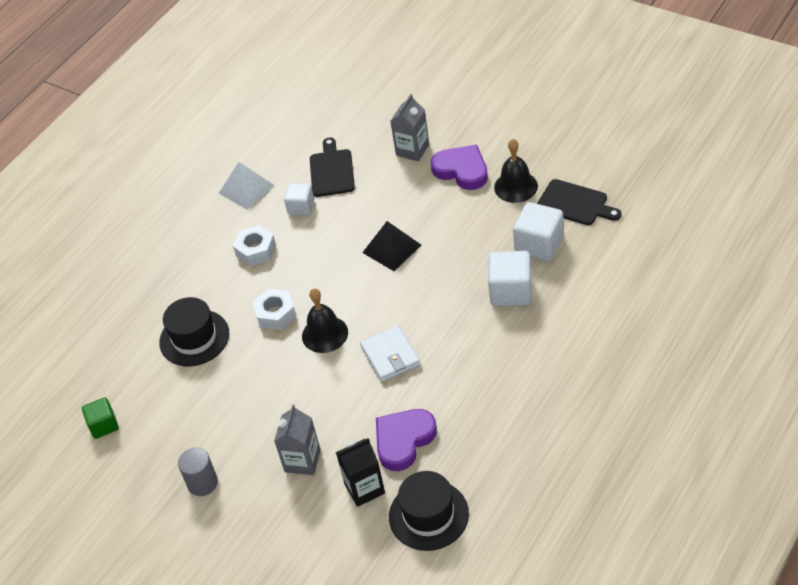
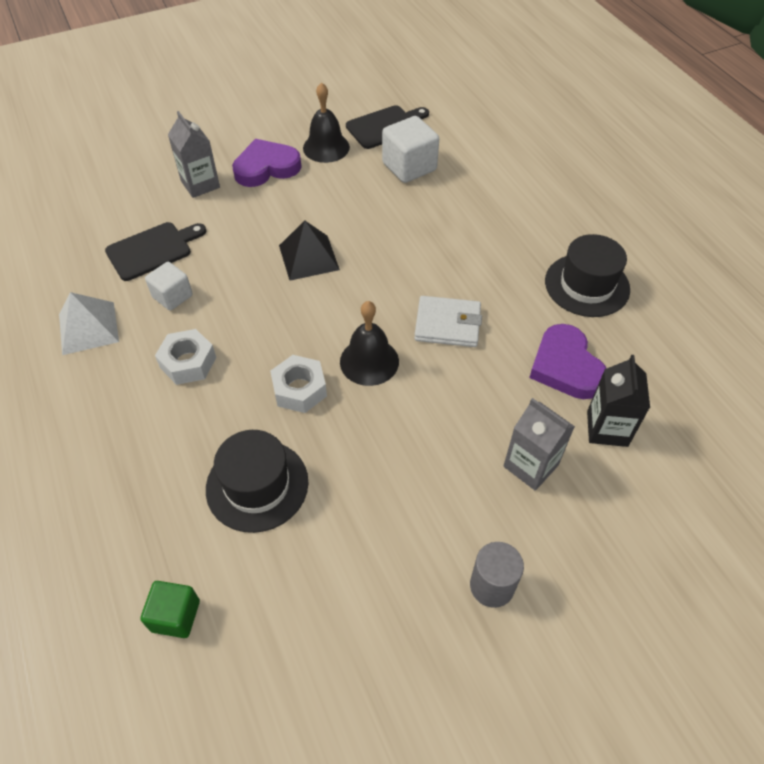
camera: 65 degrees left, 5 degrees up
green cube [82,397,119,439] -> green cube moved to [140,581,200,638]
black cutting board [310,137,355,197] -> black cutting board turned 120 degrees clockwise [105,222,206,281]
black hat [389,471,469,551] -> black hat moved to [545,234,630,317]
white cube [488,251,532,306] -> none

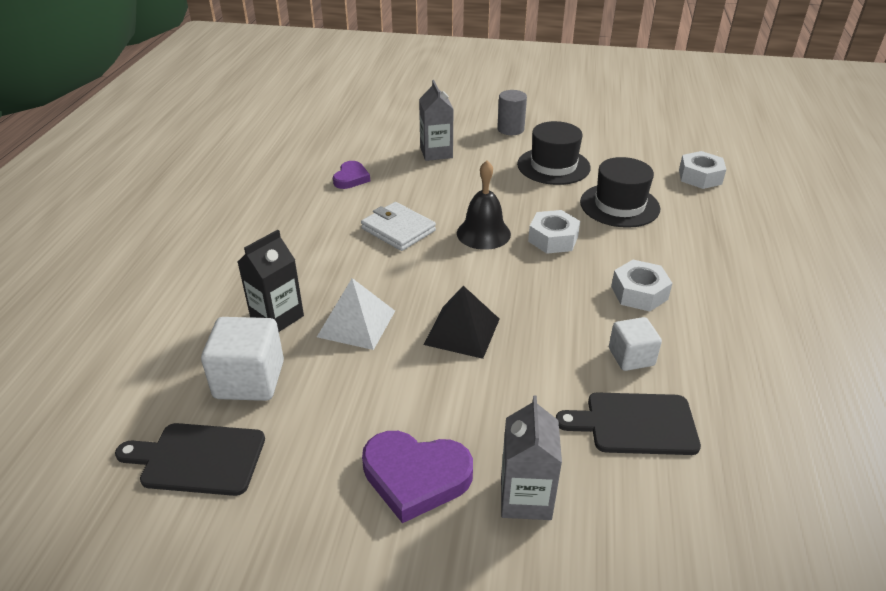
camera: 145 degrees left, 15 degrees down
white pyramid [59,292,119,355] -> white pyramid moved to [317,278,395,350]
green cube [140,581,200,638] -> white nut [679,151,727,189]
black bell [303,82,350,163] -> none
purple heart [529,324,607,399] -> purple heart [333,161,370,189], size x0.61
black hat [545,234,630,317] -> black hat moved to [517,121,591,185]
black carton [587,355,650,447] -> black carton moved to [238,230,304,332]

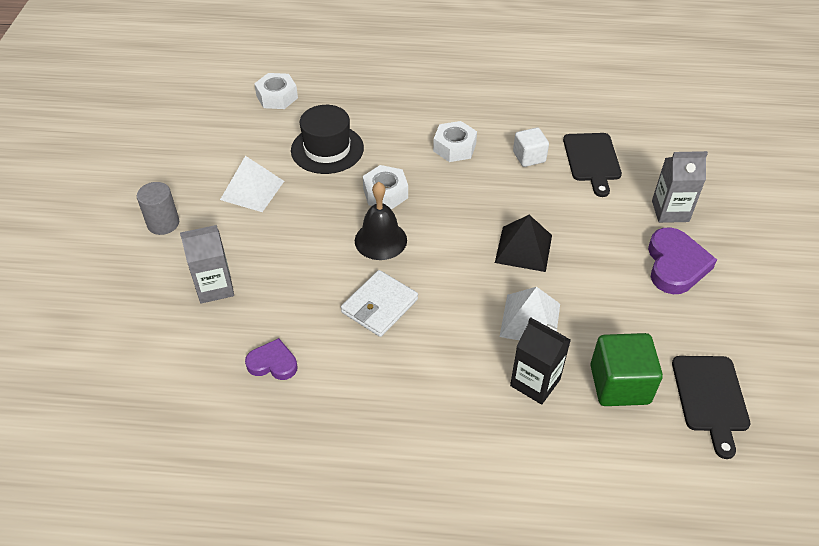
camera: 95 degrees left, 10 degrees up
white cube [201,317,284,401] -> green cube [590,333,663,406]
black hat [517,121,591,185] -> white pyramid [220,156,284,212]

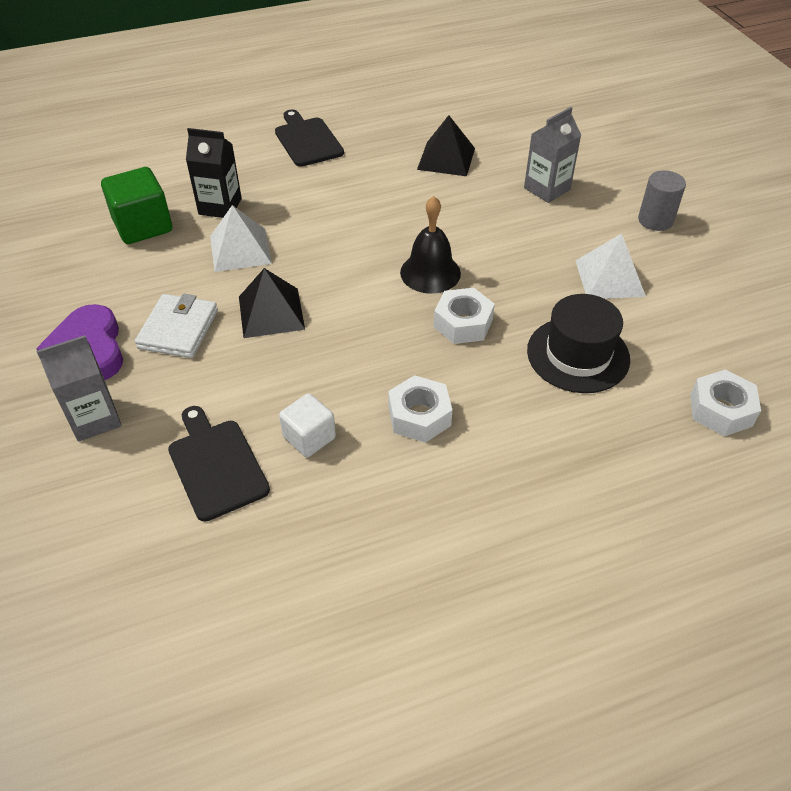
camera: 155 degrees right, 0 degrees up
purple heart [245,338,298,380] -> black pyramid [417,115,475,176]
white wallet [341,270,418,337] -> white wallet moved to [135,294,218,358]
black cutting board [672,356,750,459] -> black cutting board moved to [275,110,344,167]

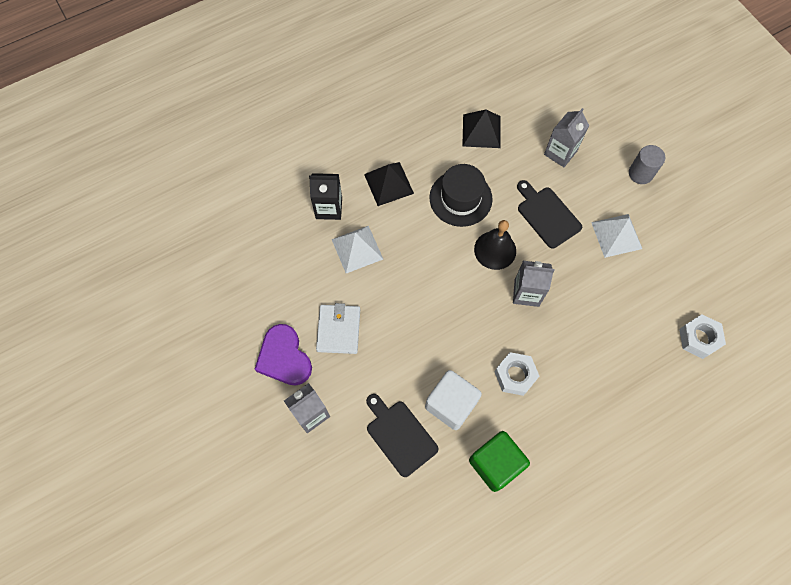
camera: 10 degrees left, 20 degrees up
green cube [101,167,172,244] -> green cube moved to [469,431,530,492]
black pyramid [239,268,305,338] -> black pyramid moved to [364,162,414,206]
black cutting board [275,110,344,167] -> black cutting board moved to [517,180,582,249]
white cube [279,393,336,457] -> white cube [425,370,482,430], size x1.58
white nut [434,288,495,344] -> grey carton [513,261,554,307]
black hat [527,294,630,393] -> black hat moved to [429,164,493,227]

